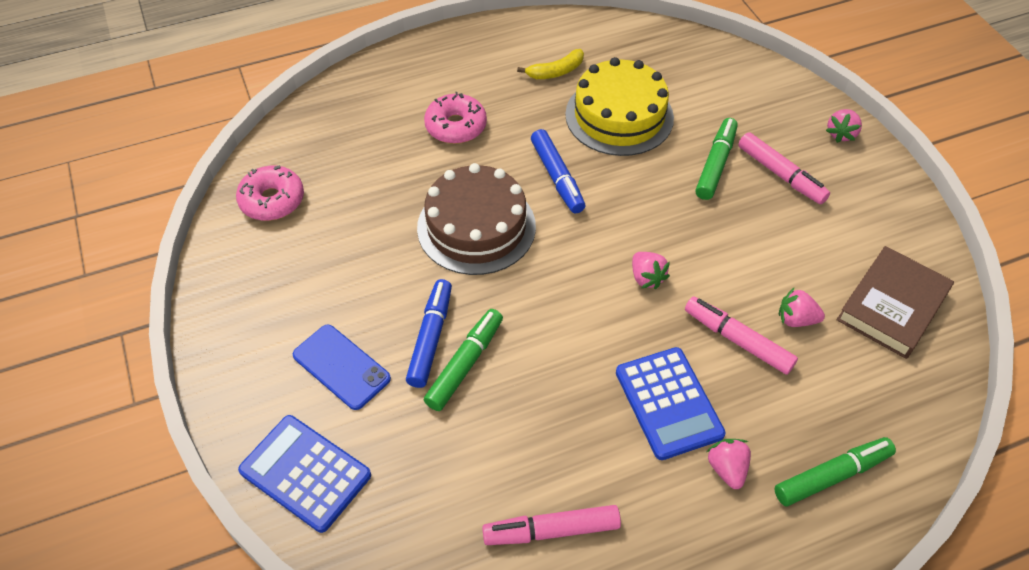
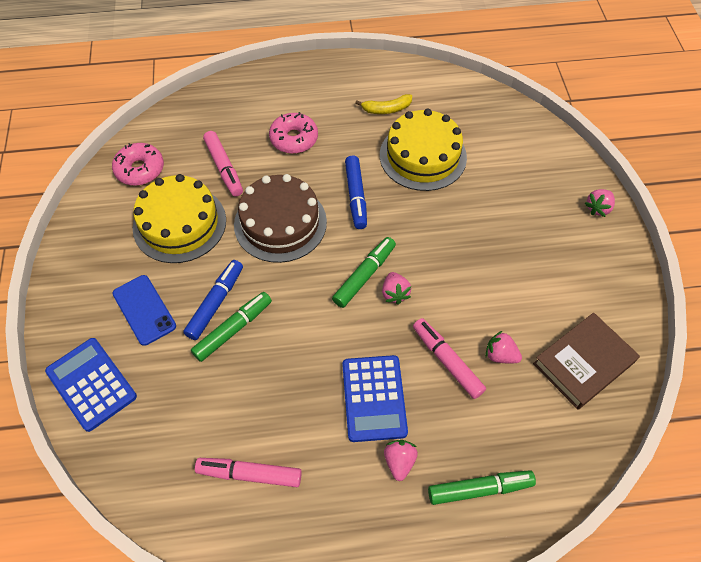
camera: 15 degrees right, 5 degrees up
green marker [695,118,738,200] -> green marker moved to [332,237,396,308]
pink marker [738,132,830,204] -> pink marker moved to [203,131,243,196]
none -> yellow cake [133,174,226,263]

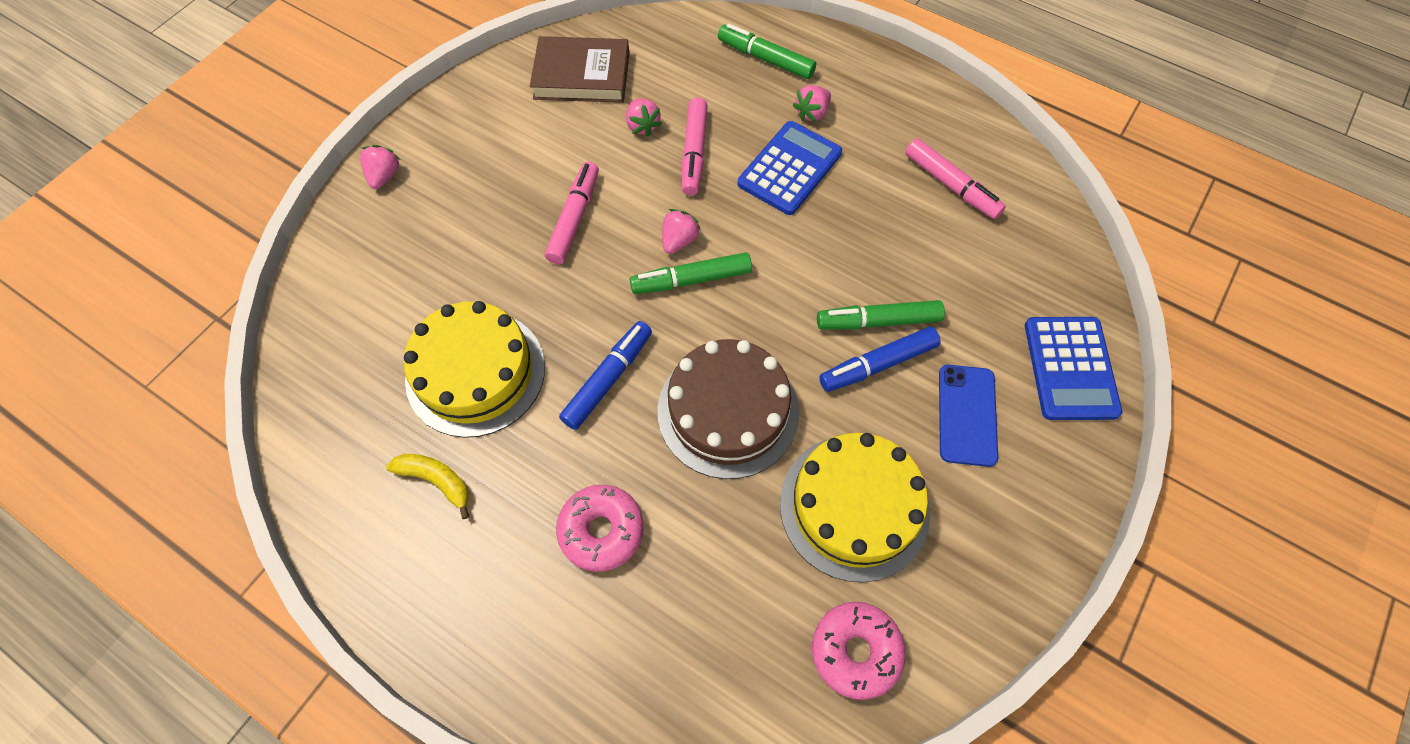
camera: 140 degrees left, 5 degrees up
pink marker [203,131,243,196] -> pink marker moved to [545,161,599,264]
pink strawberry [584,189,615,217] -> pink strawberry turned 75 degrees counterclockwise [360,145,400,189]

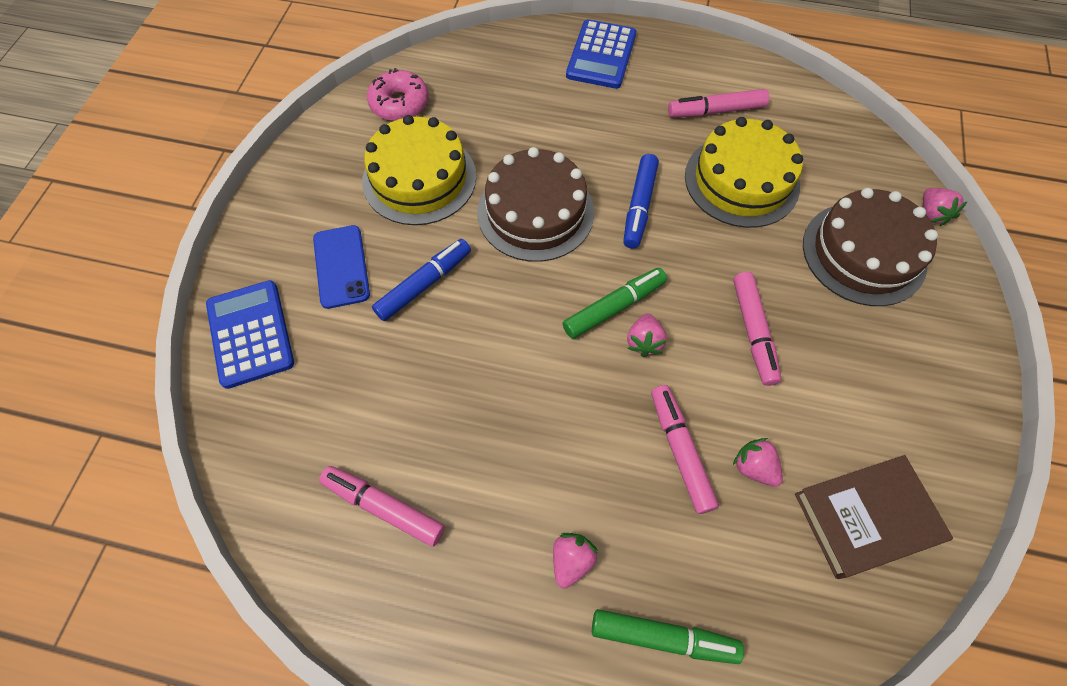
camera: 160 degrees right, 0 degrees up
pink strawberry [360,145,400,189] -> pink strawberry moved to [923,188,967,226]
yellow banana [386,454,469,519] -> pink marker [668,89,769,118]
pink donut [556,485,644,572] -> none
blue calculator [738,121,842,215] -> blue calculator moved to [566,19,636,89]
green marker [817,300,945,330] -> none
none -> brown cake [803,188,938,306]

